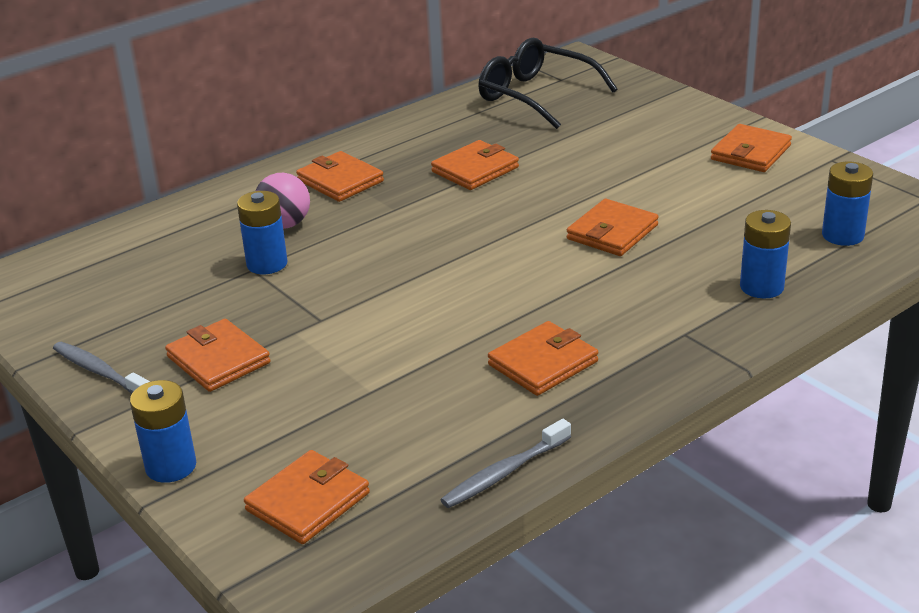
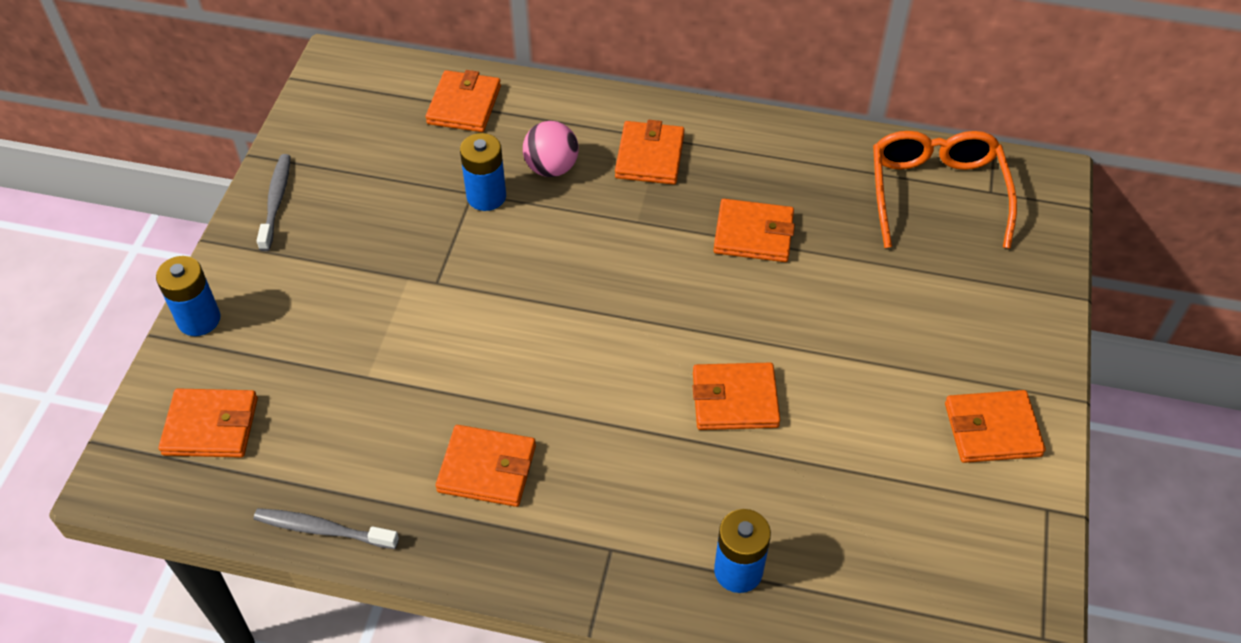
camera: 50 degrees right, 20 degrees up
orange wallet [165,319,270,392] -> orange wallet moved to [426,70,501,132]
black glasses [478,38,618,129] -> orange glasses [873,131,1017,249]
blue battery [822,162,873,246] -> none

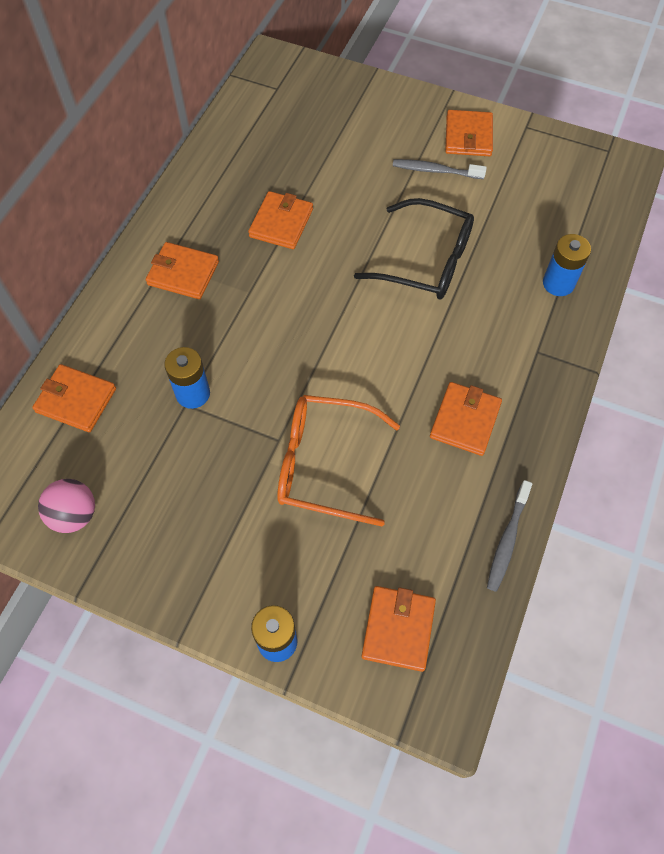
camera: 80 degrees left, 10 degrees up
grey toothbrush [257,154,291,251] -> grey toothbrush moved to [393,159,487,179]
pink ball [523,121,579,177] -> pink ball moved to [38,479,95,533]
orange wallet [692,362,780,430] -> black glasses [354,198,474,300]
orange glasses [873,131,1017,249] -> orange glasses moved to [277,395,400,527]

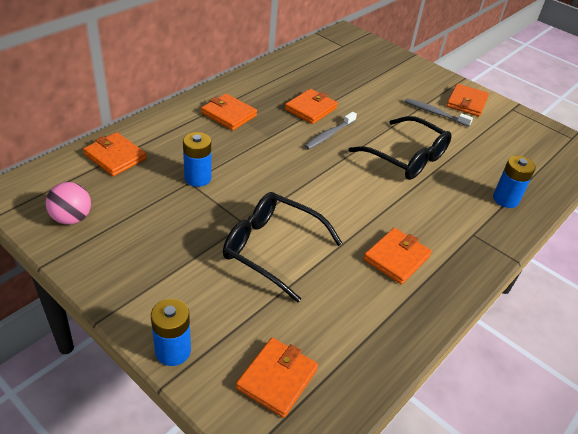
camera: 15 degrees right, 20 degrees down
orange glasses [277,395,400,527] -> black glasses [223,192,342,302]
grey toothbrush [487,480,532,592] -> grey toothbrush moved to [305,112,357,150]

